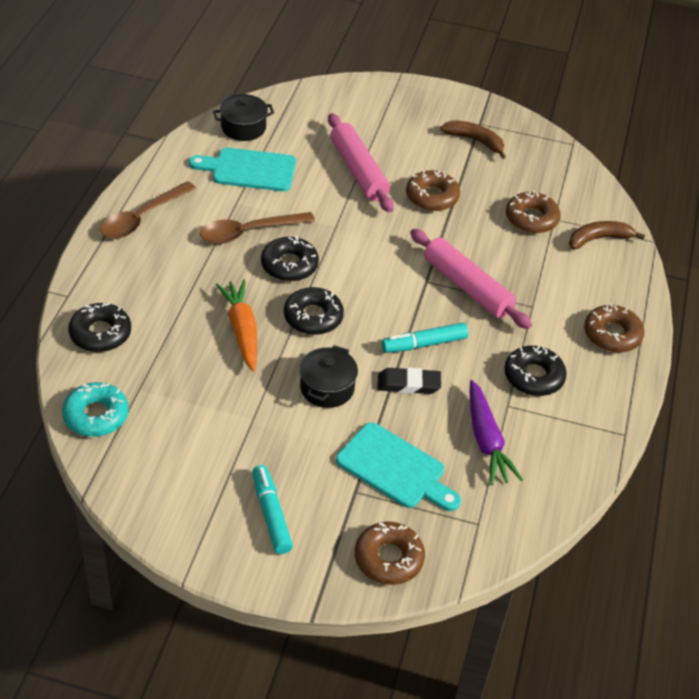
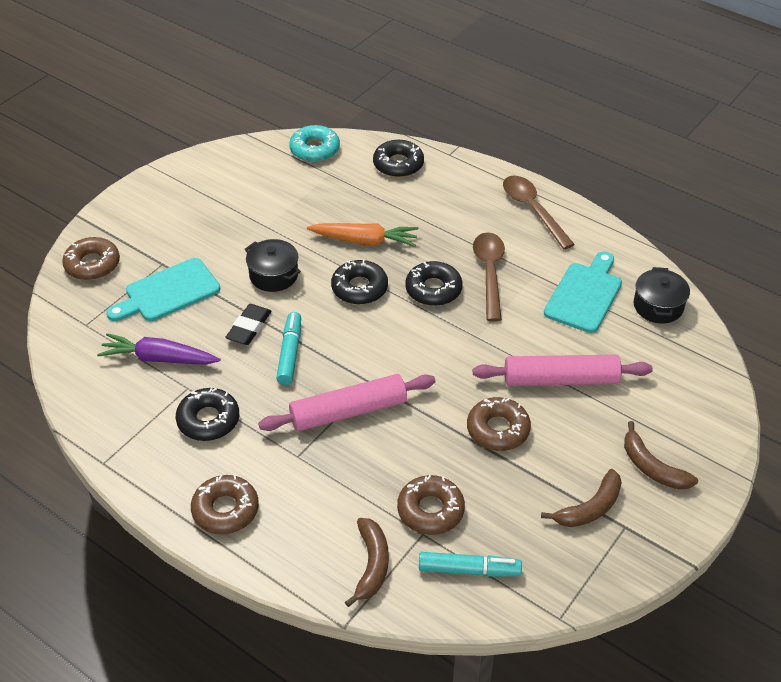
camera: 115 degrees right, 0 degrees up
turquoise marker [252,465,293,554] -> turquoise marker moved to [419,552,522,577]
none -> brown banana [624,421,698,490]

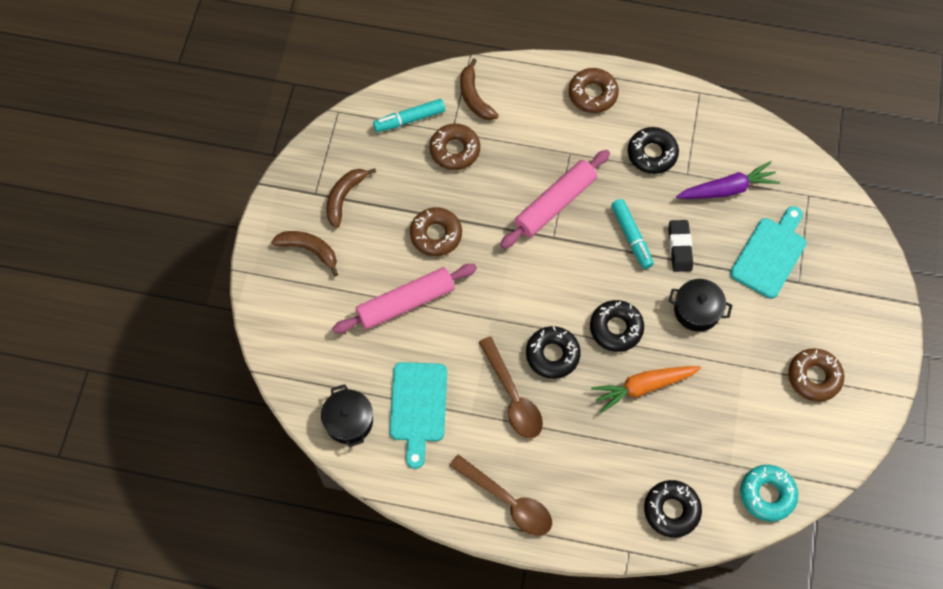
camera: 155 degrees right, 20 degrees up
brown donut [62,237,120,280] -> brown donut moved to [788,348,844,402]

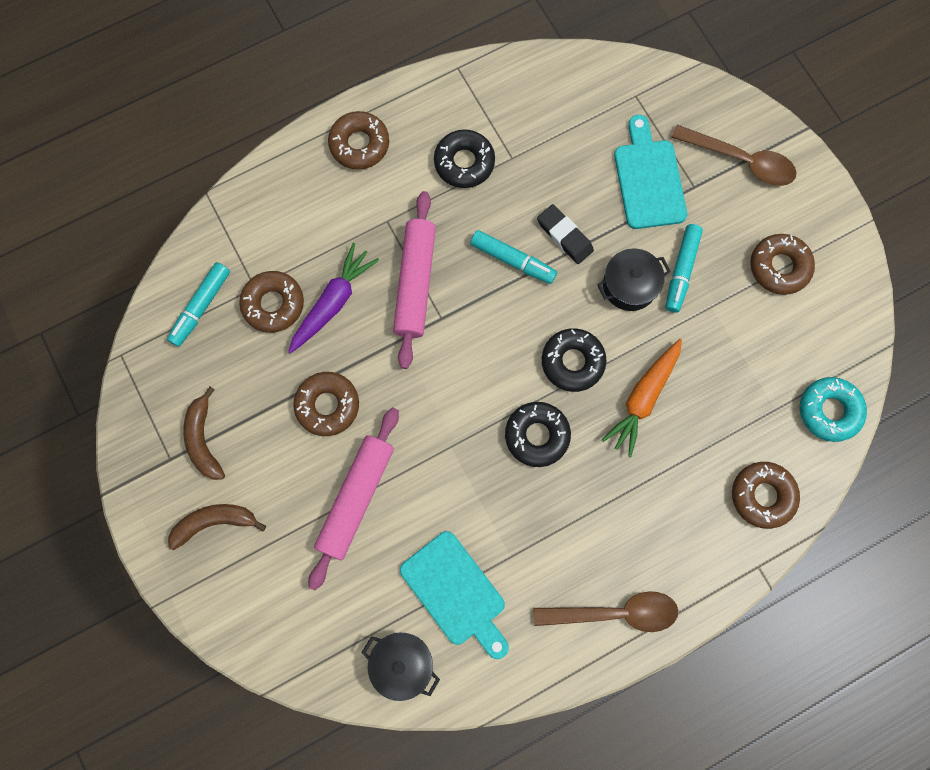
camera: 40 degrees left, 10 degrees up
brown banana [460,58,499,120] -> none
brown spoon [479,336,543,439] -> brown spoon moved to [671,125,797,186]
black donut [644,480,702,538] -> brown donut [732,462,800,529]
purple carrot [676,161,780,199] -> purple carrot moved to [288,243,379,354]
none -> turquoise marker [665,224,703,313]

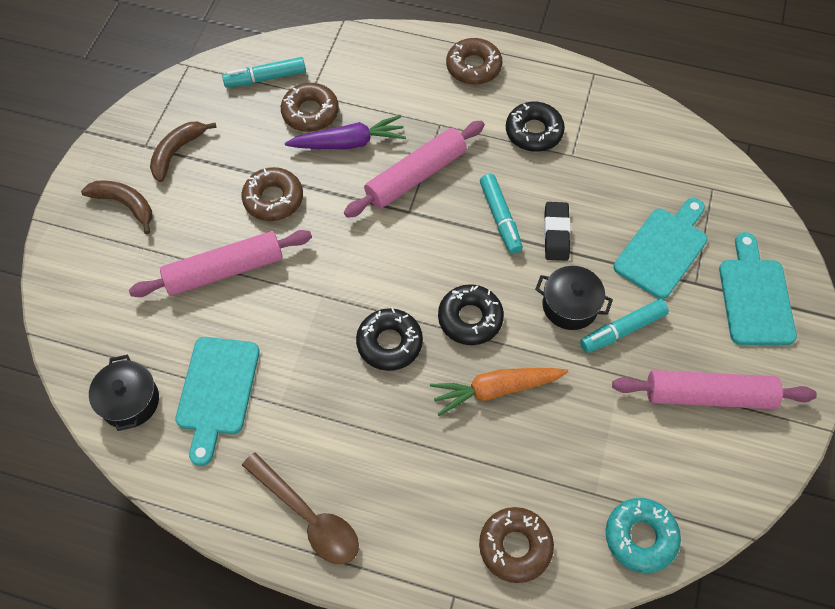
camera: 45 degrees right, 15 degrees down
brown spoon [671,125,797,186] -> turquoise cutting board [719,232,797,345]
brown donut [750,234,815,295] -> pink rolling pin [612,370,817,409]

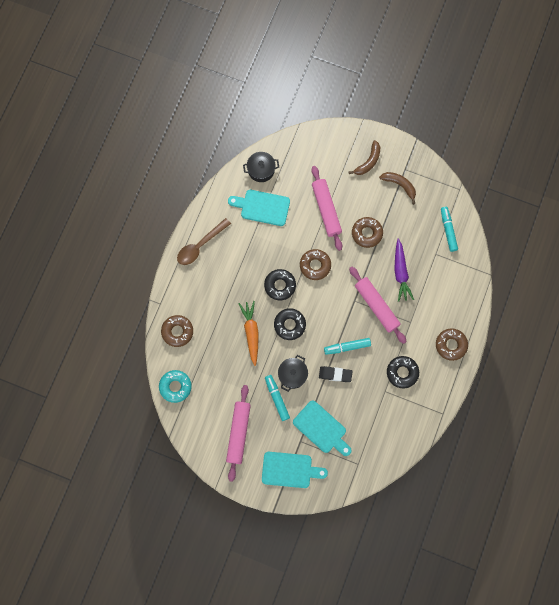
camera: 95 degrees right, 15 degrees up
brown donut [281,83,339,132] -> brown donut moved to [300,249,331,280]

